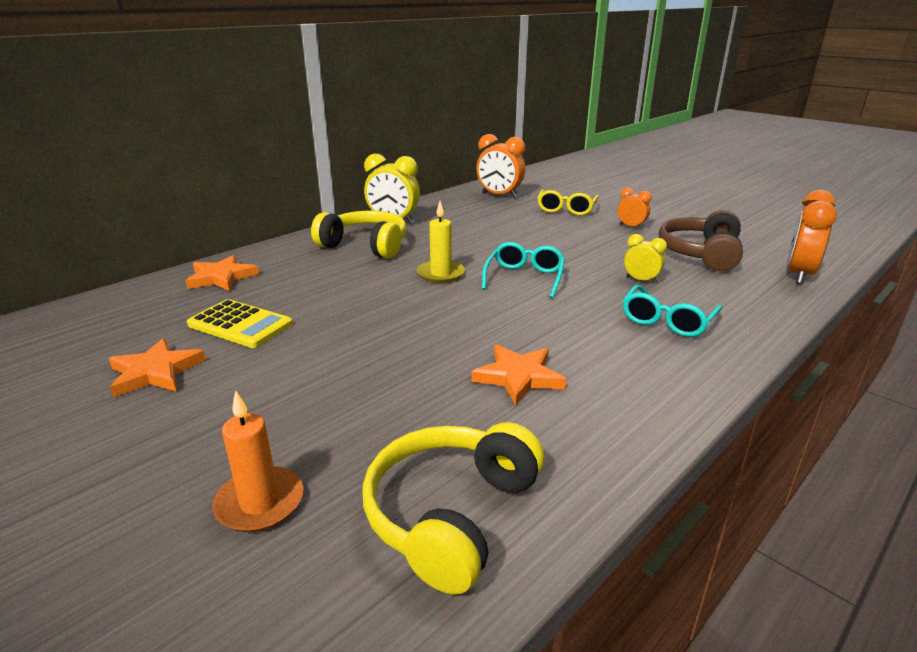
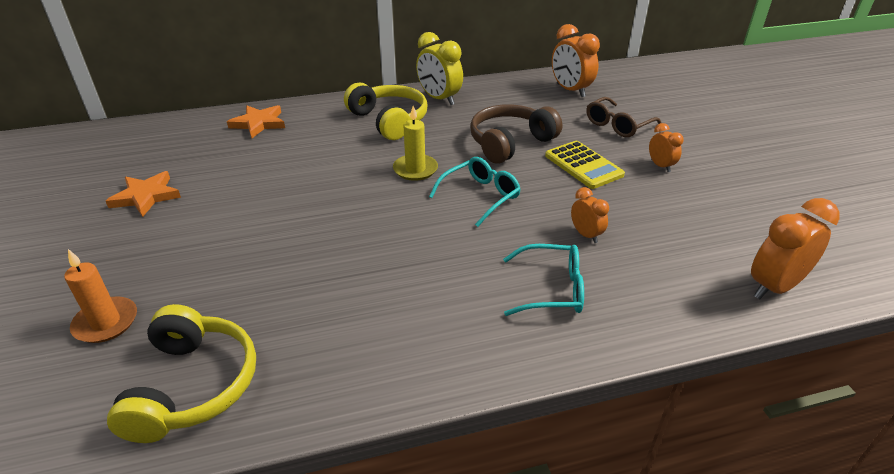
camera: 30 degrees right, 10 degrees up
yellow calculator [187,299,293,348] -> yellow calculator moved to [545,141,625,189]
yellow headphones [362,422,544,595] -> yellow headphones turned 120 degrees clockwise [107,304,256,443]
orange star [471,344,566,405] -> none
yellow glasses [537,190,599,215] -> brown glasses [586,97,662,137]
turquoise glasses [623,285,722,337] -> turquoise glasses turned 150 degrees counterclockwise [503,244,584,316]
yellow clock [624,234,667,284] -> orange clock [571,187,609,243]
brown headphones [659,210,743,271] -> brown headphones moved to [470,104,562,164]

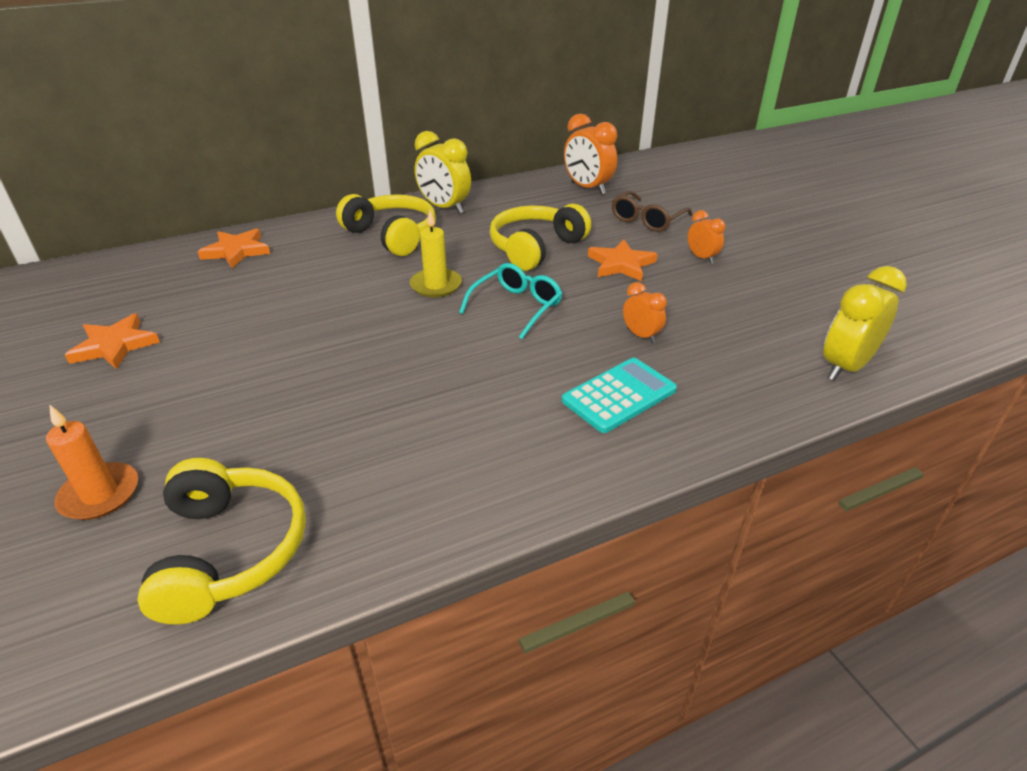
camera: 10 degrees left, 0 degrees up
brown headphones [470,104,562,164] -> yellow headphones [490,204,591,271]
turquoise glasses [503,244,584,316] -> turquoise calculator [562,358,677,433]
yellow calculator [545,141,625,189] -> orange star [588,240,657,281]
orange clock [751,198,840,299] -> yellow clock [823,266,907,381]

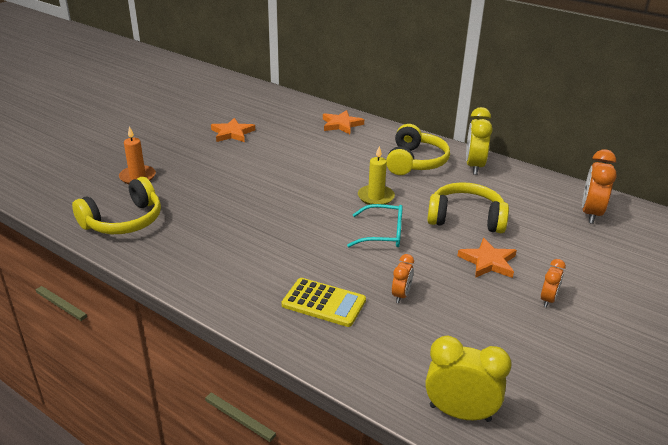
camera: 60 degrees right, 5 degrees down
turquoise calculator [562,358,677,433] -> yellow calculator [282,278,366,327]
brown glasses [612,191,692,232] -> none

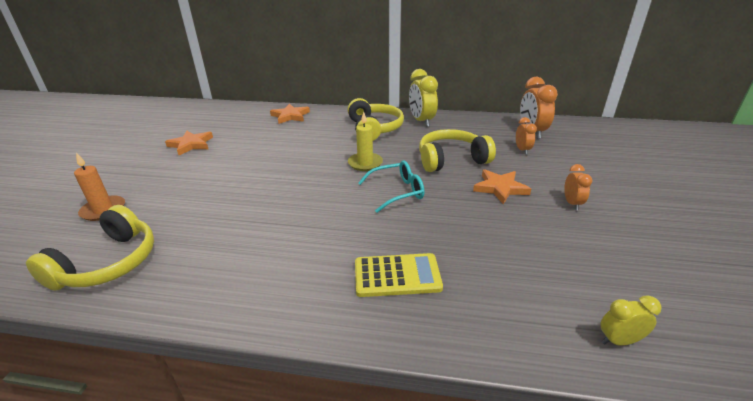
camera: 25 degrees left, 0 degrees up
orange clock [392,254,414,303] -> orange clock moved to [516,117,537,155]
yellow clock [425,336,512,422] -> yellow clock [600,295,662,346], size x0.56

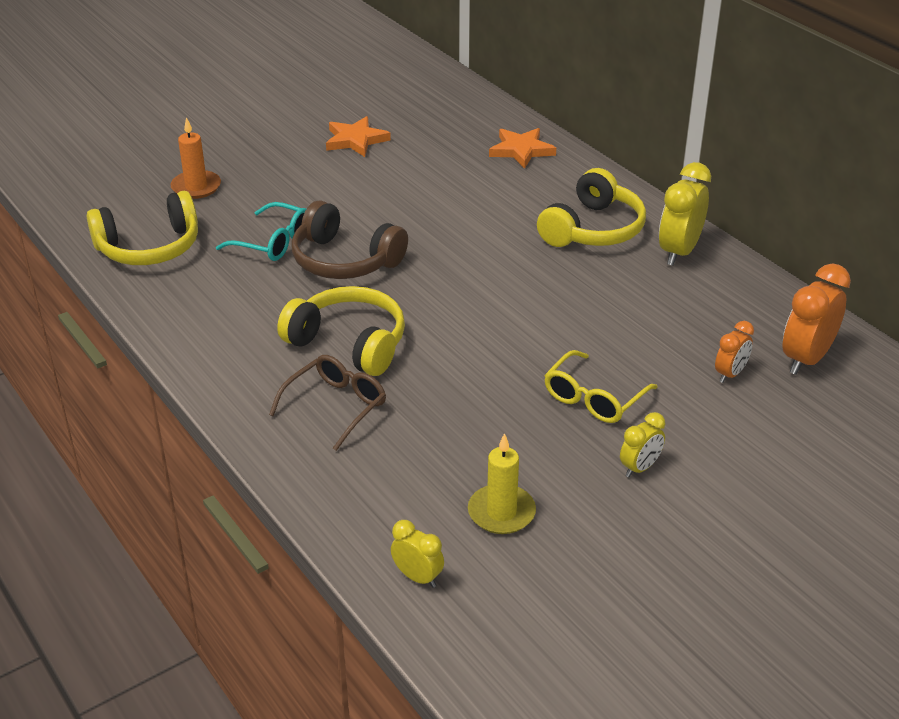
camera: 45 degrees right, 5 degrees up
yellow candle [348,112,383,171] -> yellow candle moved to [468,433,536,534]
yellow calculator [355,253,443,297] -> brown glasses [269,355,386,451]
turquoise glasses [358,161,424,213] -> turquoise glasses moved to [216,202,306,261]
yellow headphones [419,129,496,172] -> yellow headphones moved to [277,286,405,376]
orange star [473,169,531,205] -> yellow glasses [544,350,658,423]
orange clock [564,164,592,210] -> yellow clock [620,412,665,477]
none -> brown headphones [291,200,408,279]

